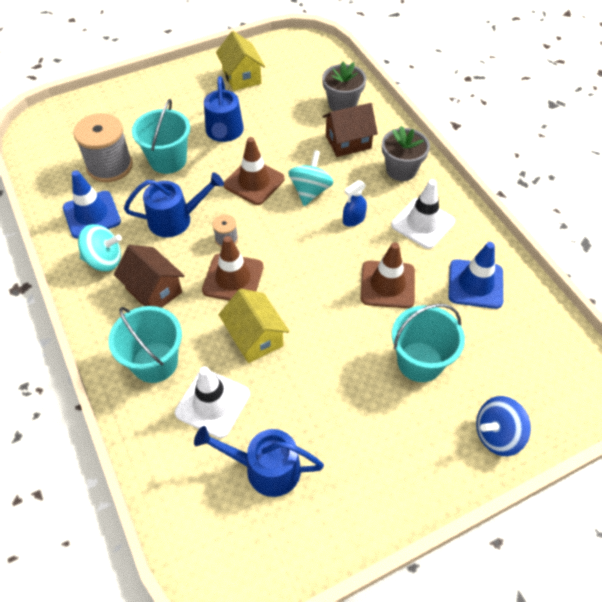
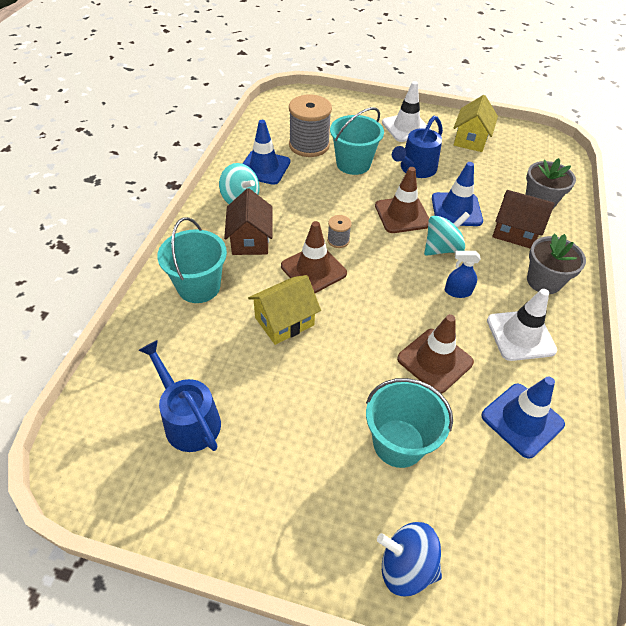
camera: 40 degrees right, 5 degrees down
blue watering can [124,172,224,237] -> none
white traffic cone [175,367,250,438] -> white traffic cone moved to [382,81,431,142]
yellow house [219,289,290,363] -> yellow house turned 45 degrees clockwise [248,275,321,345]
none -> blue traffic cone [432,162,483,226]

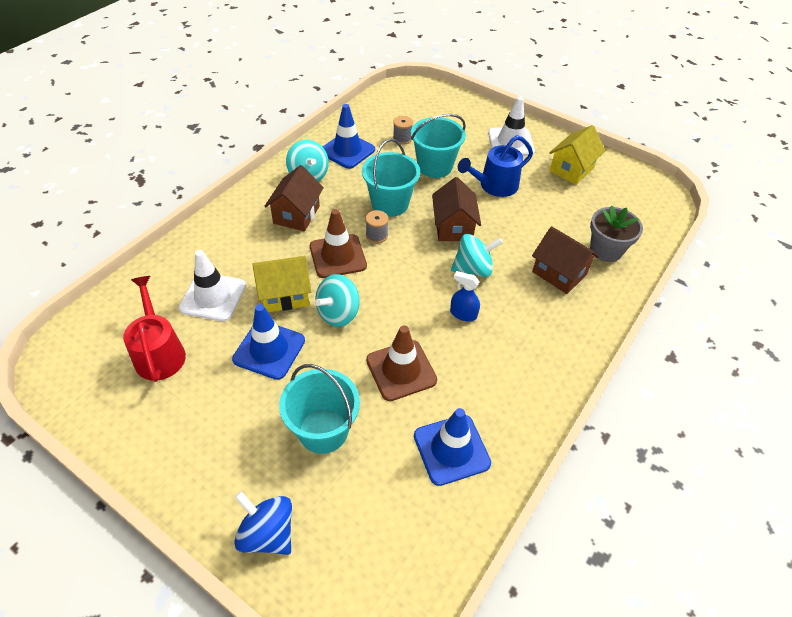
camera: 20 degrees right, 0 degrees up
blue watering can [138,340,221,452] -> red watering can [123,276,186,382]
turquoise bucket [157,217,227,303] -> turquoise bucket moved to [362,139,420,217]
grey spool [289,94,332,157] -> grey spool [393,116,413,145], size x0.47
brown traffic cone [375,167,429,233] -> brown house [432,177,481,241]
blue traffic cone [432,162,483,226] -> blue traffic cone moved to [232,304,305,380]
white traffic cone [487,289,557,361] -> white traffic cone moved to [178,250,246,321]
grey flower pot [527,233,586,294] -> none
none -> turquoise spinning top [315,274,360,327]

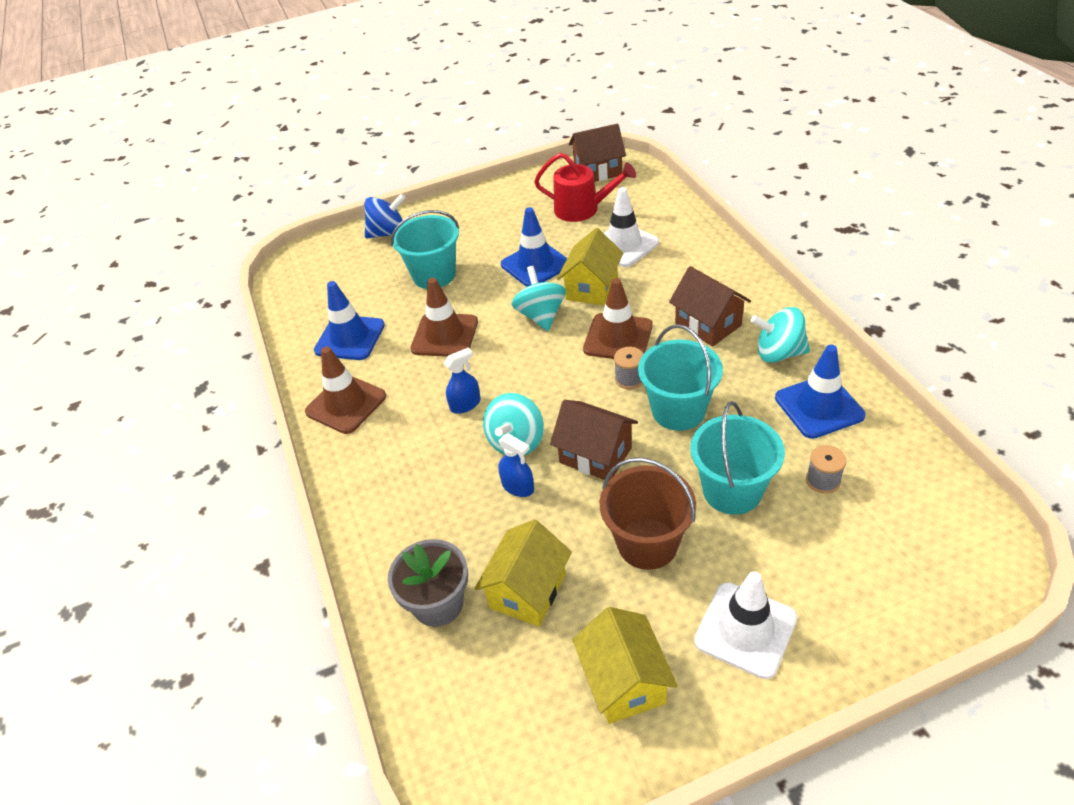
camera: 130 degrees right, 5 degrees down
blue watering can [458,135,533,197] -> brown bucket [599,458,696,570]
brown house [532,226,599,294] -> brown house moved to [569,124,626,182]
none -> brown traffic cone [305,347,386,434]
none -> yellow house [475,520,572,627]
none -> blue spray bottle [498,433,534,497]

